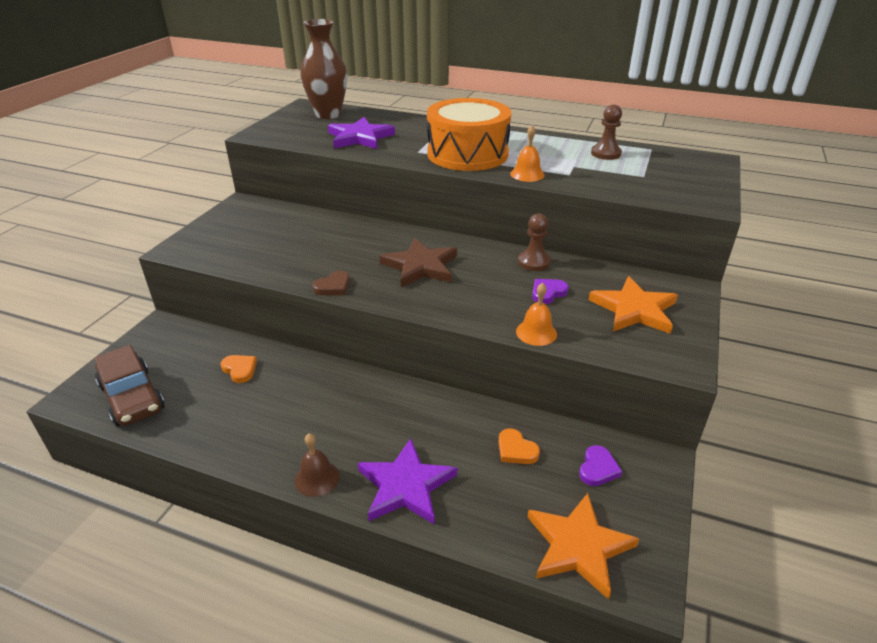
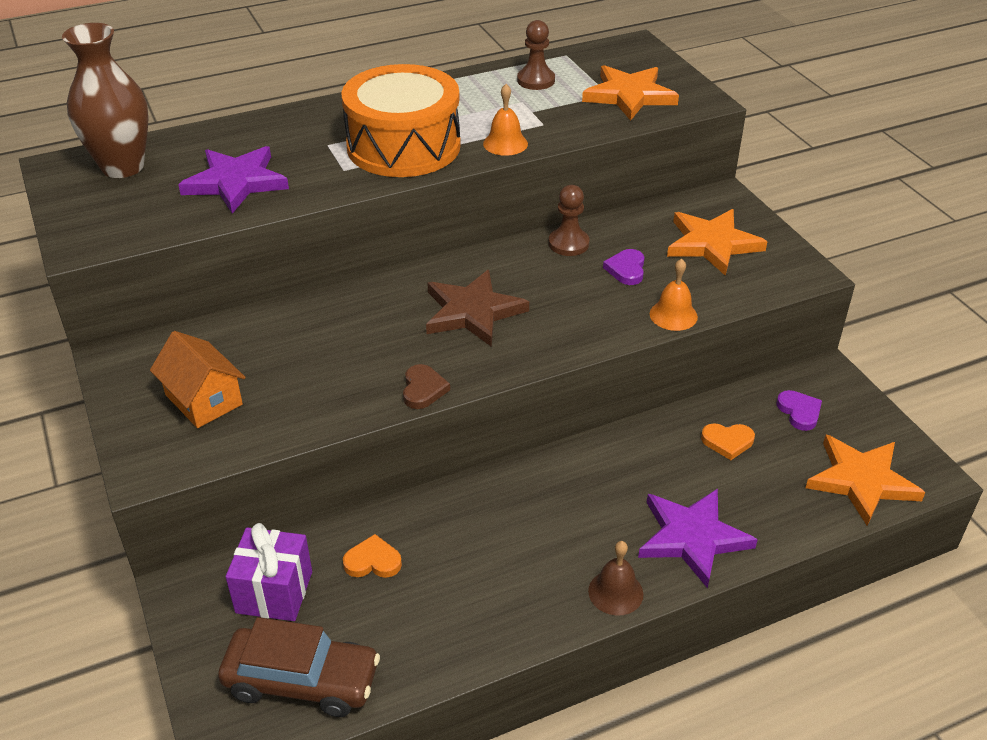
camera: 45 degrees left, 5 degrees up
none -> orange house [150,331,246,428]
none -> purple gift [226,523,312,621]
none -> orange star [582,65,679,121]

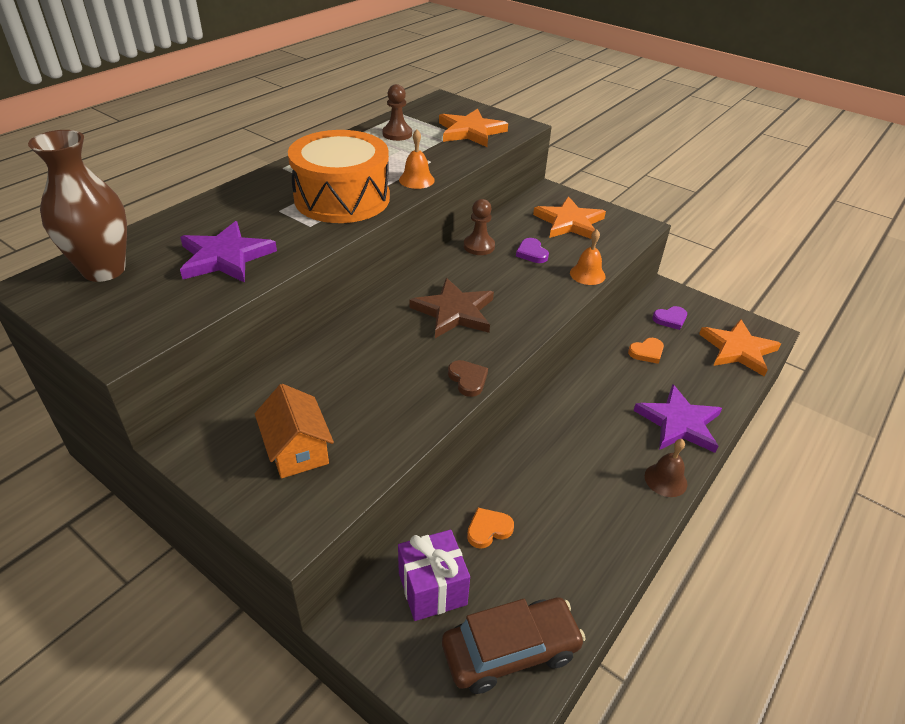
camera: 30 degrees left, 0 degrees up
orange house [150,331,246,428] -> orange house turned 45 degrees clockwise [255,384,334,479]
purple heart [776,390,822,431] -> purple heart turned 120 degrees clockwise [652,306,687,330]

